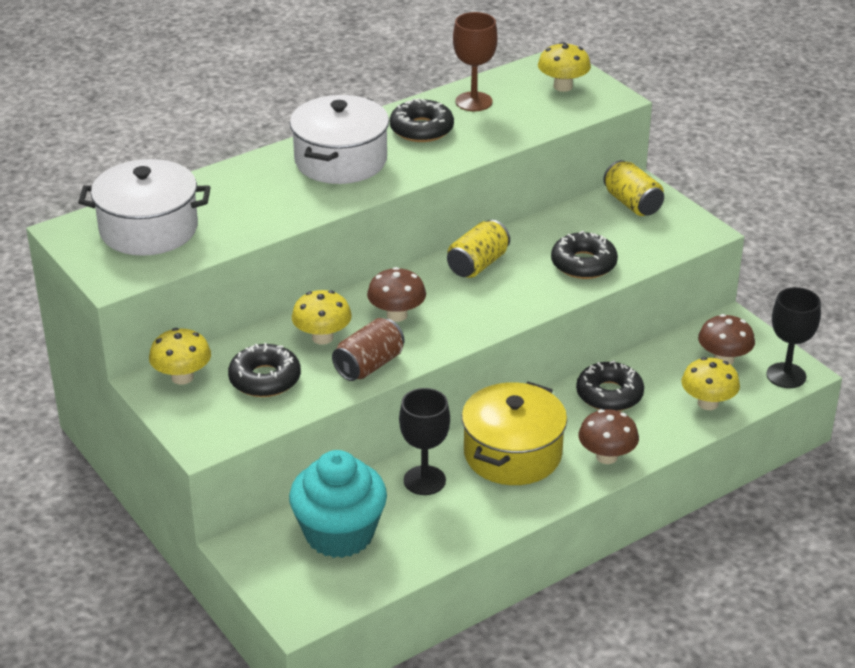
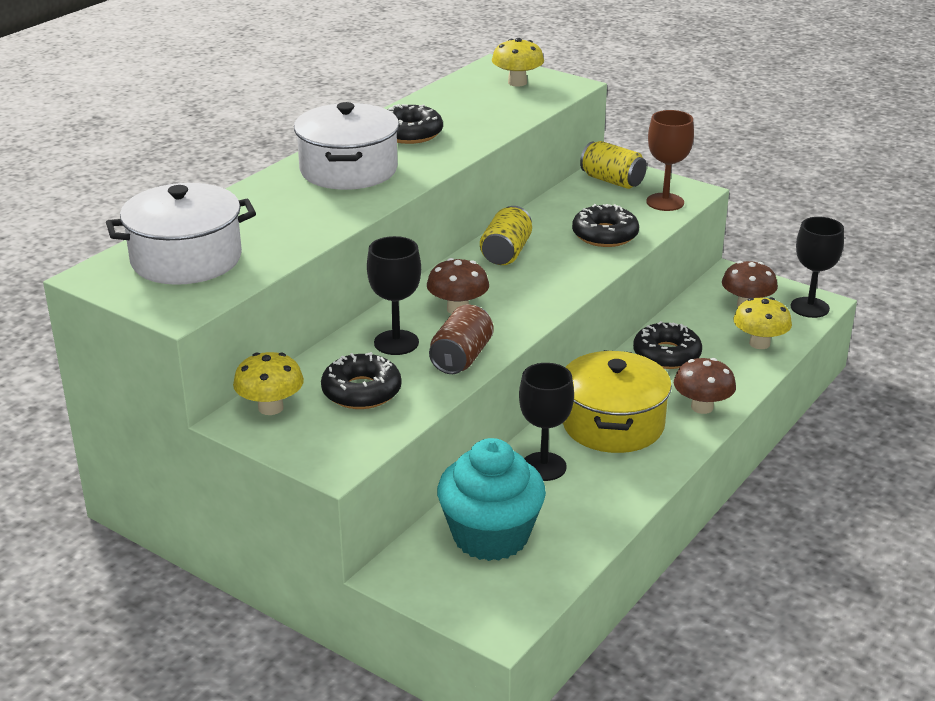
camera: 20 degrees left, 5 degrees down
yellow mushroom [292,290,352,344] -> black goblet [367,236,421,355]
brown goblet [453,12,498,111] -> brown goblet moved to [646,110,694,211]

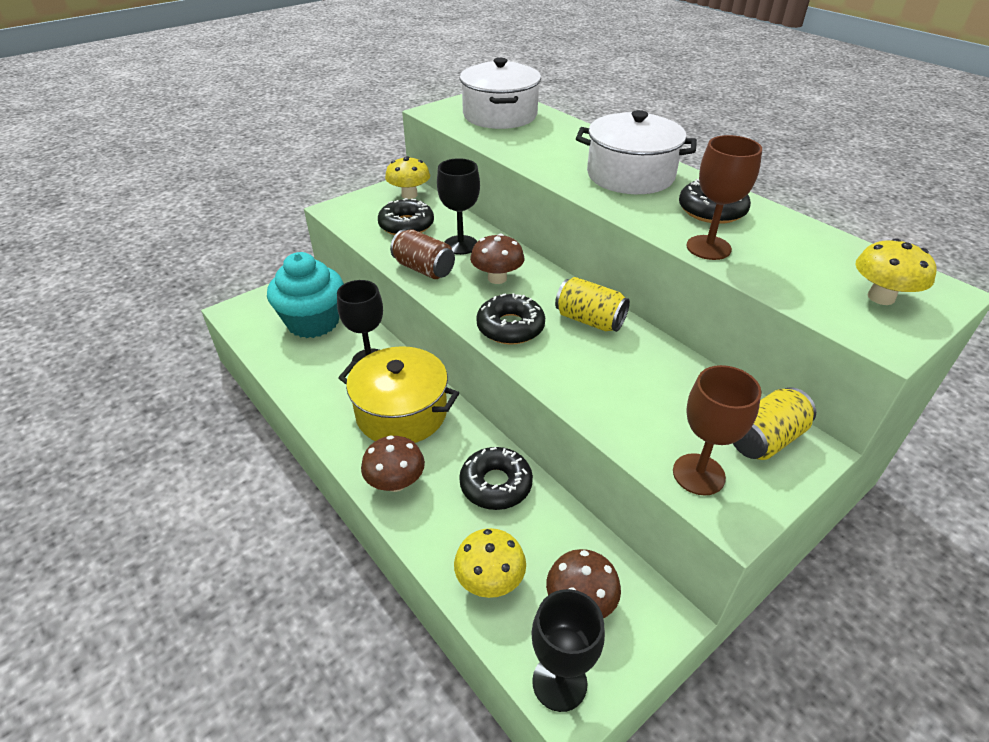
camera: 105 degrees right, 10 degrees up
black donut [572,204,639,247] -> black donut moved to [476,293,545,345]
none -> brown goblet [686,135,762,260]

